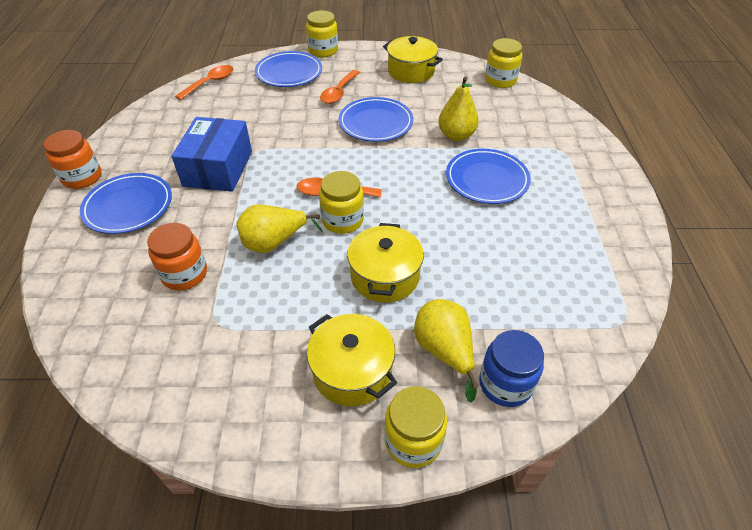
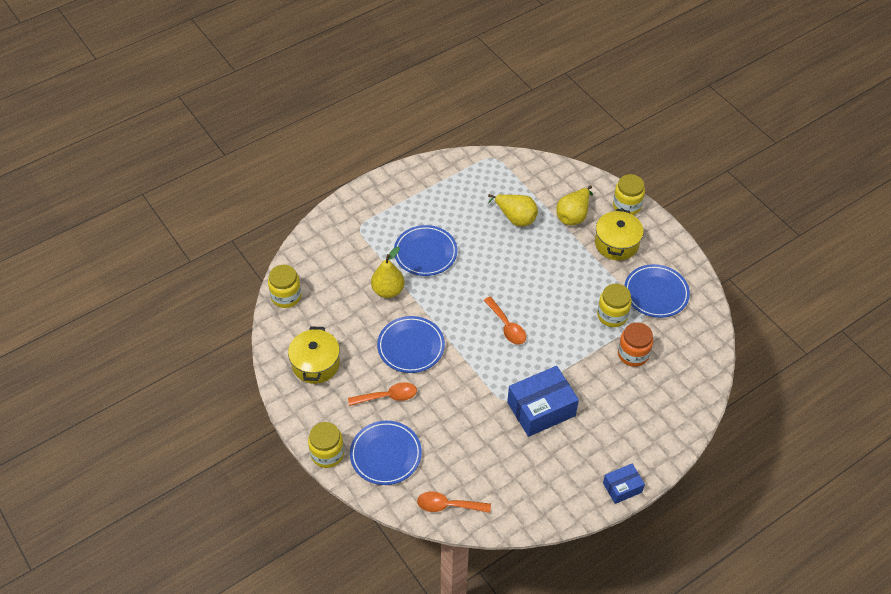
camera: 125 degrees left, 5 degrees up
orange jar [43,130,102,189] -> blue box [603,464,645,504]
blue plate [80,173,172,234] -> blue plate moved to [624,264,690,318]
yellow pear [237,204,323,253] -> yellow pear moved to [488,194,538,227]
yellow jar [319,171,364,234] -> yellow jar moved to [597,284,632,327]
yellow pot [347,223,424,303] -> none
blue jar [479,330,544,407] -> none

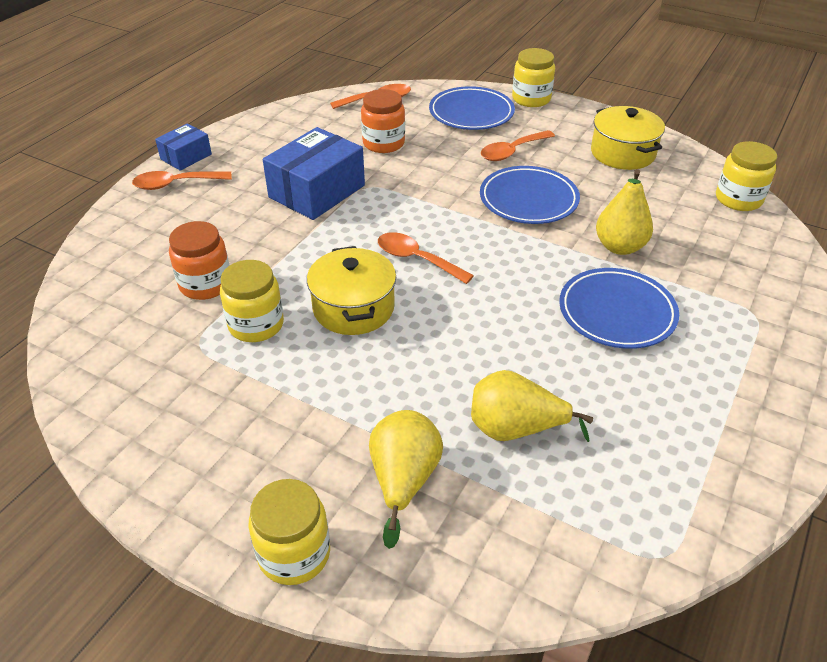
camera: 155 degrees right, 10 degrees down
yellow pot [595,209,644,260] -> yellow pot moved to [307,246,396,335]
blue plate [624,264,690,318] -> none
none -> orange spoon [132,171,232,190]
none -> orange jar [361,89,405,153]

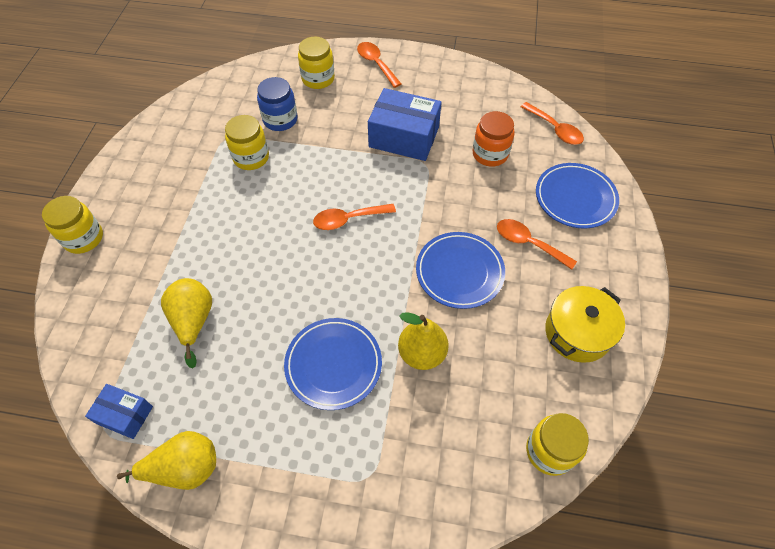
camera: 70 degrees right, 15 degrees up
blue box [155,123,212,171] -> blue box moved to [85,384,153,439]
orange jar [169,221,230,300] -> blue jar [257,77,298,131]
yellow pot [307,246,396,335] -> none
yellow pear [369,410,443,549] -> yellow pear moved to [117,431,216,490]
orange spoon [378,232,474,284] -> orange spoon turned 120 degrees counterclockwise [313,204,396,230]
yellow jar [512,48,555,107] -> yellow jar moved to [298,37,335,89]

